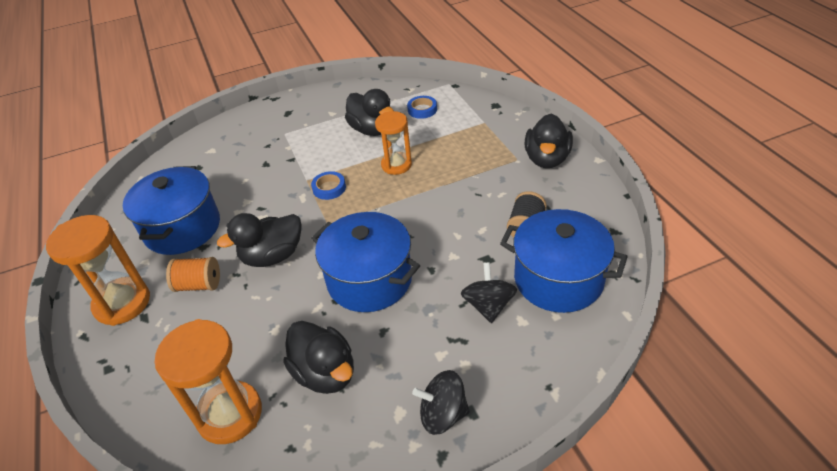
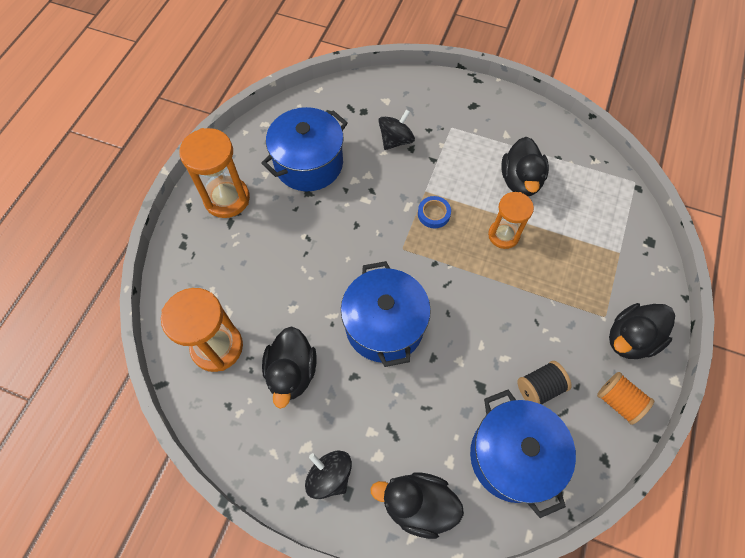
camera: 40 degrees right, 20 degrees up
orange spool [166,257,220,292] -> orange spool moved to [597,372,654,425]
black duck [217,213,302,267] -> black duck moved to [370,473,464,539]
blue tape [407,96,437,119] -> none
black spinning top [461,262,517,323] -> black spinning top moved to [379,109,415,150]

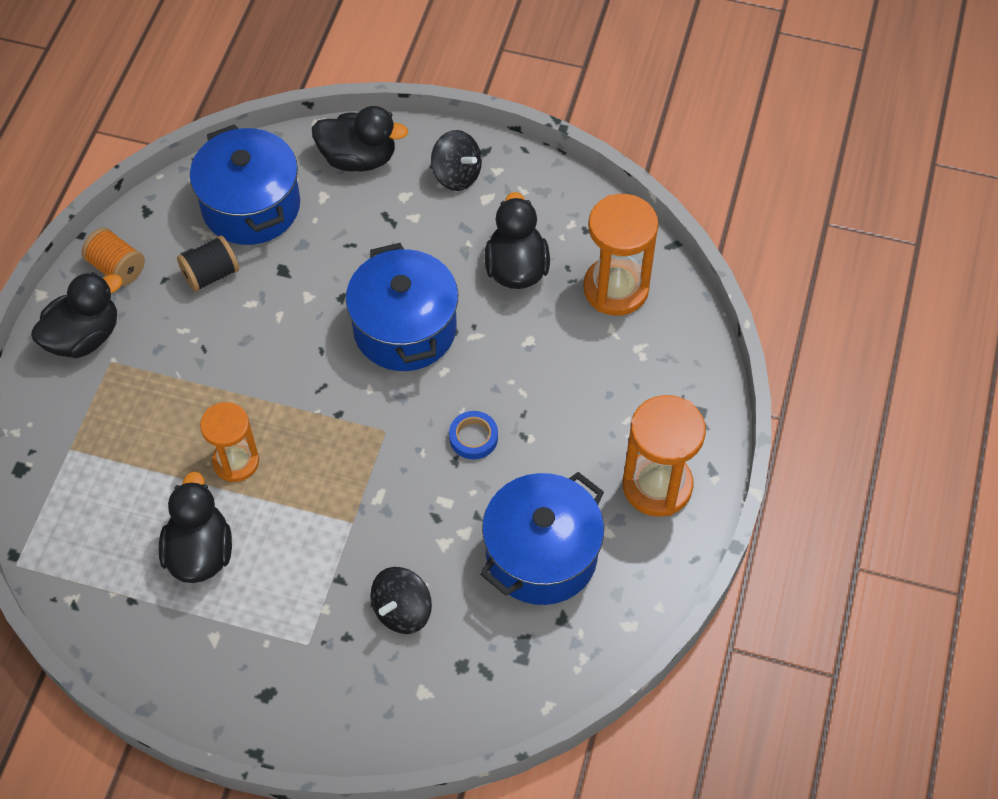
camera: 175 degrees right, 5 degrees down
blue tape [418,196,451,228] -> blue tape moved to [449,411,498,459]

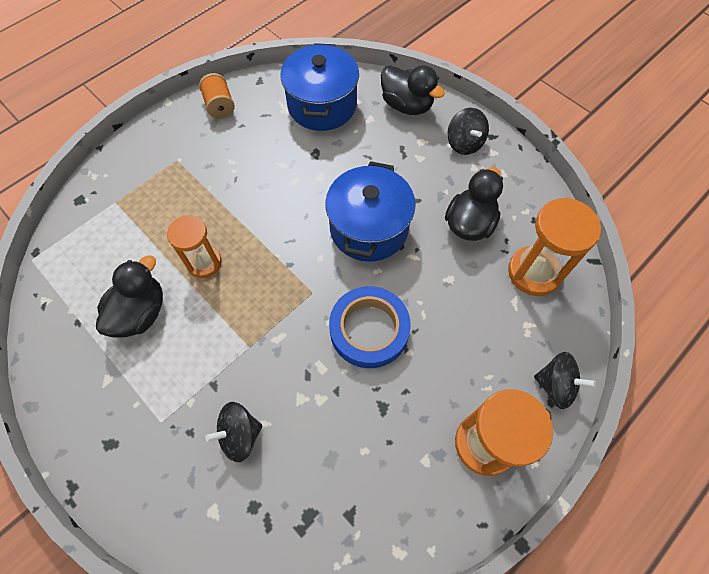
camera: 30 degrees right, 5 degrees up
black duck [31,272,123,358] -> none
black spool [177,235,239,292] -> none
blue tape [449,411,498,459] -> blue tape [329,286,411,368], size x2.02
blue pot [480,472,604,605] -> none
none -> black spinning top [534,352,596,409]

